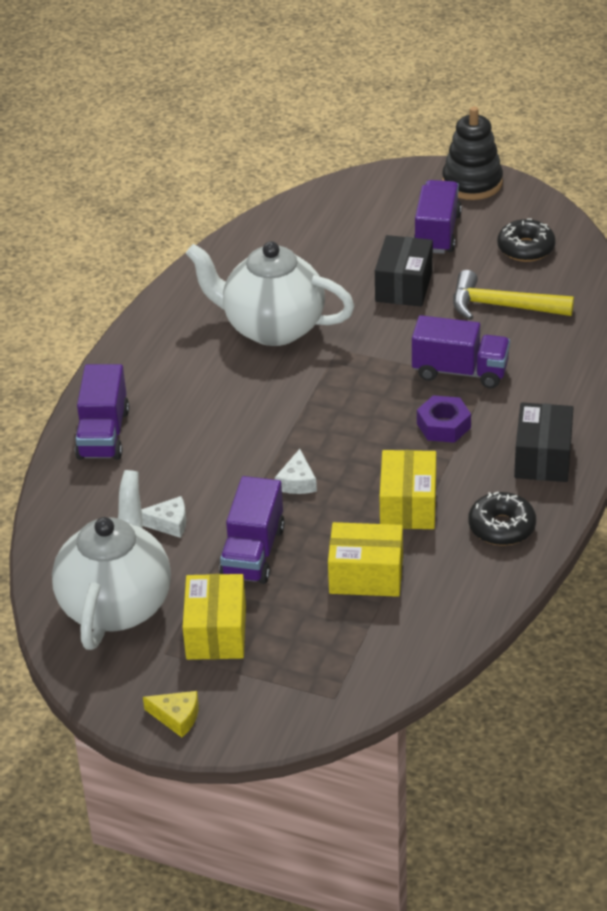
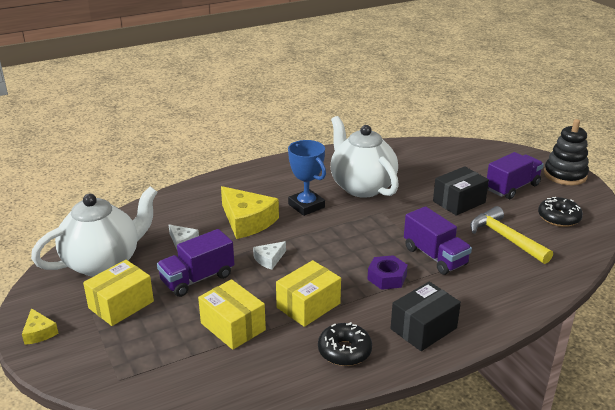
camera: 40 degrees right, 10 degrees down
purple truck [75,364,129,460] -> none
none -> yellow cheese [221,186,279,239]
none -> blue trophy [288,140,326,216]

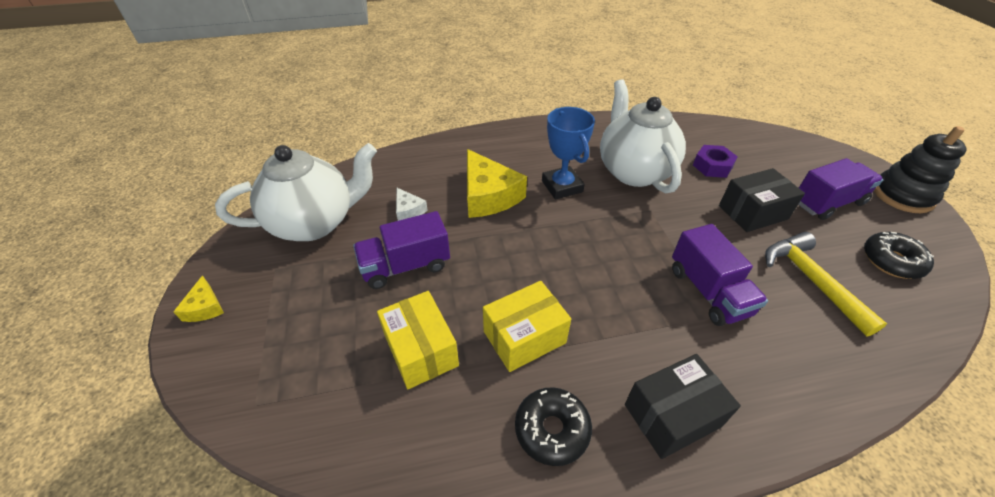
camera: 15 degrees right, 15 degrees up
yellow box [83,260,154,326] -> none
white cheese [253,241,286,270] -> none
purple nut [367,255,408,290] -> purple nut moved to [693,145,738,178]

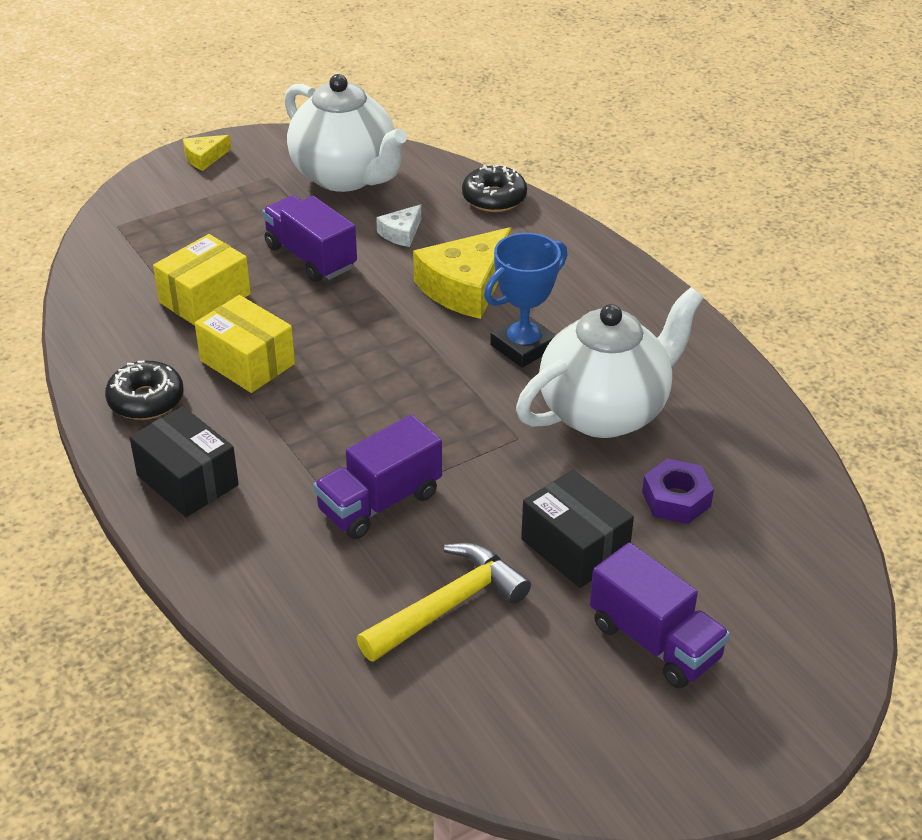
camera: 70 degrees right, 5 degrees down
black donut [864,232,934,279] -> black donut moved to [462,165,527,212]
black stacking toy [874,126,967,213] -> none

